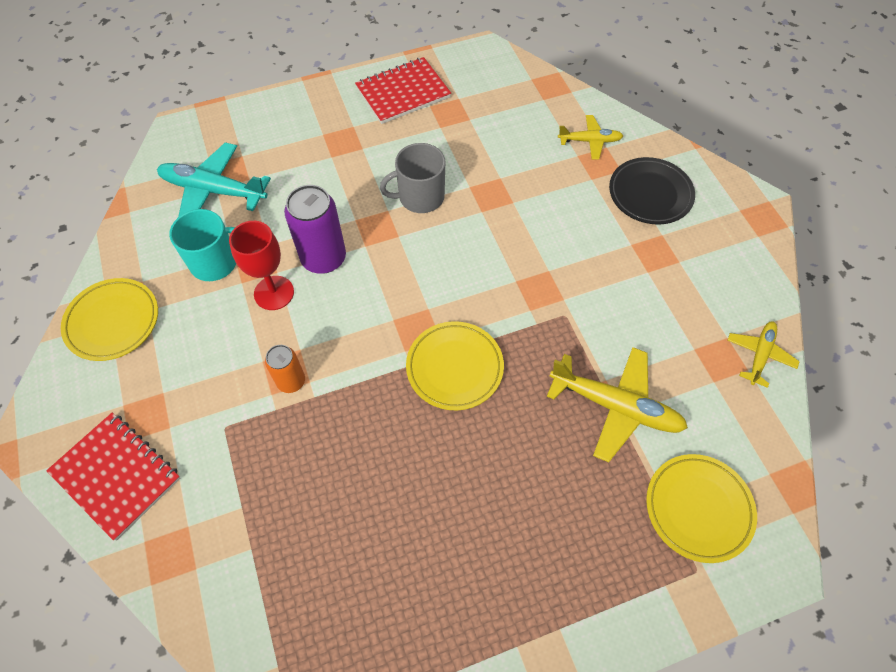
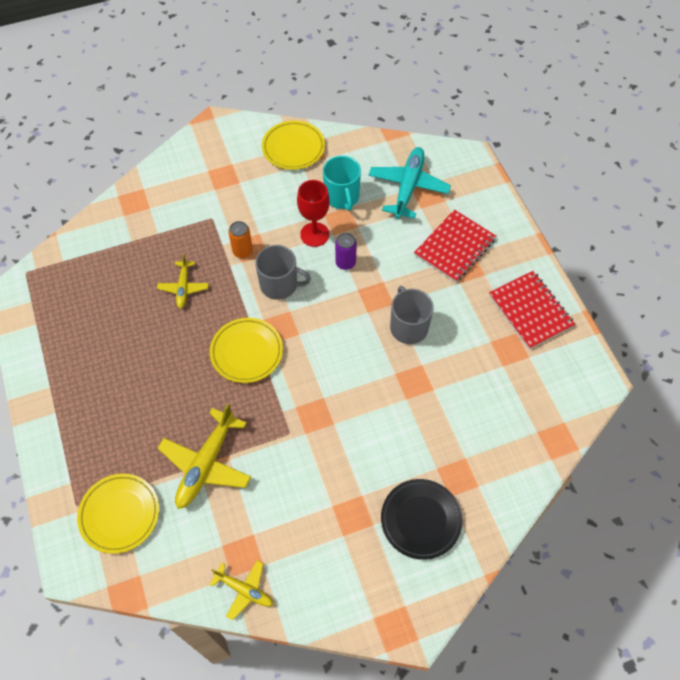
camera: 90 degrees right, 0 degrees up
red notebook [46,413,181,541] -> red notebook moved to [414,209,496,282]
purple can [284,185,346,274] -> purple can [335,233,357,270], size x0.58
yellow plane [558,115,623,160] -> yellow plane moved to [157,254,209,308]
none -> grey mug [255,245,311,300]

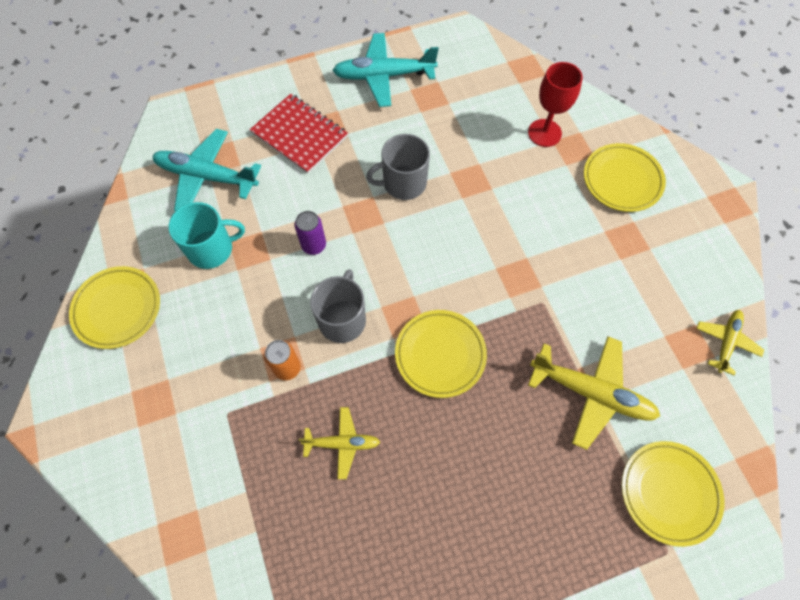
camera: 90 degrees left, 5 degrees up
red goblet [297,180,330,247] -> red goblet moved to [528,62,583,147]
black plate [381,479,462,560] -> yellow plate [584,143,666,212]
red notebook [489,271,575,349] -> turquoise plane [332,33,439,107]

